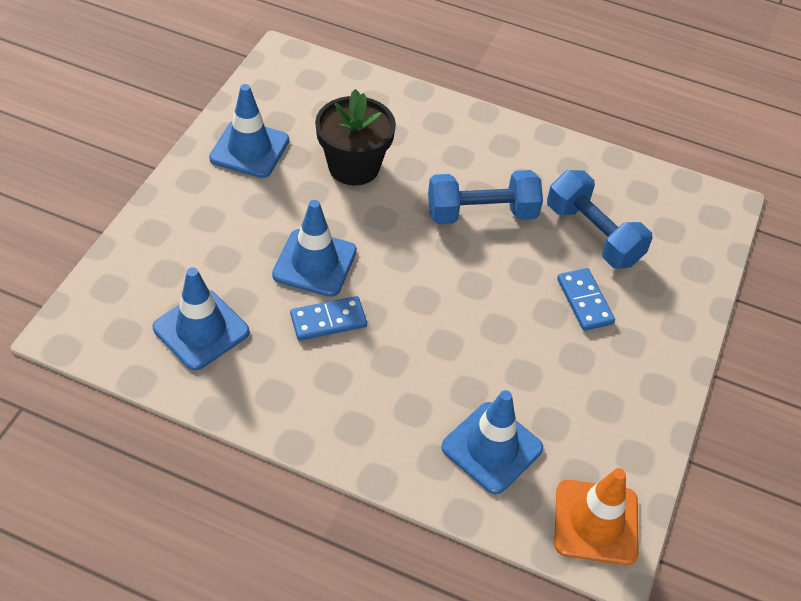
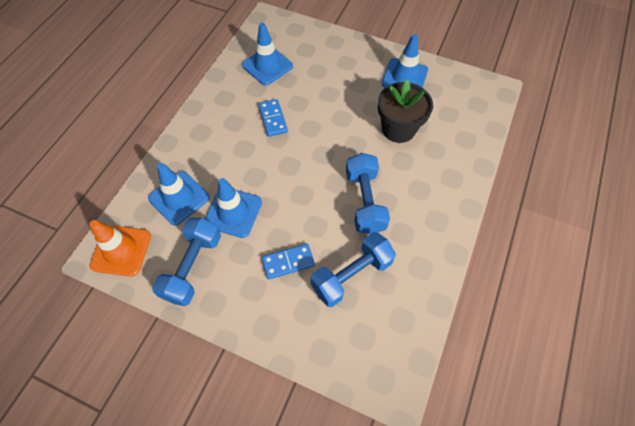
camera: 95 degrees right, 10 degrees up
blue traffic cone [272,200,357,297] -> blue traffic cone moved to [205,178,262,238]
none -> blue dumbbell [152,218,221,306]

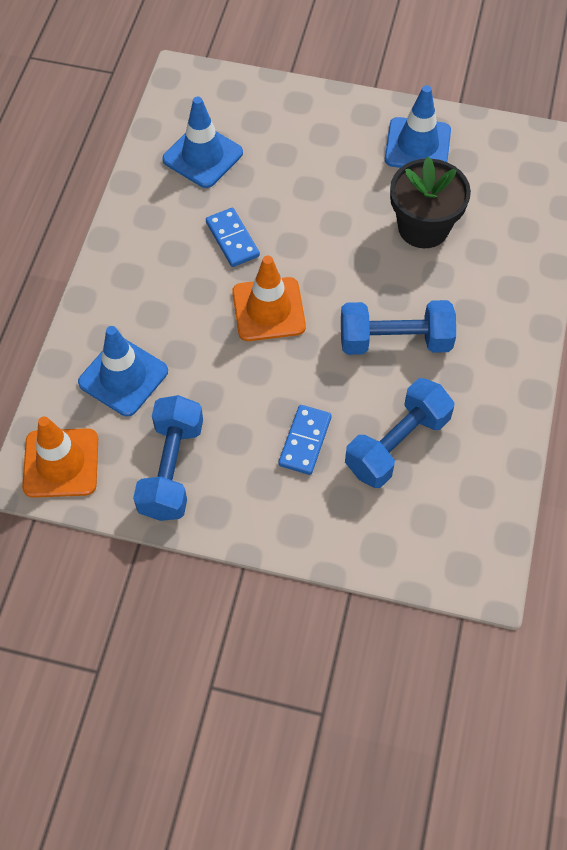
camera: 10 degrees left, 0 degrees up
blue traffic cone [205,178,262,238] -> none
blue domino [262,244,315,279] -> blue domino turned 45 degrees counterclockwise [278,405,332,475]
blue dumbbell [346,153,390,234] -> blue dumbbell turned 75 degrees counterclockwise [341,300,456,355]
none -> orange traffic cone [232,256,306,341]

